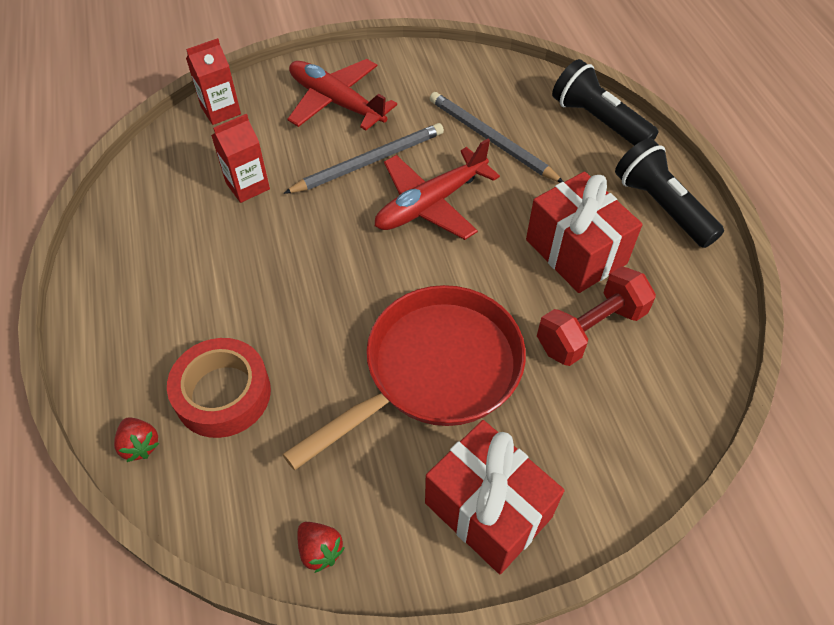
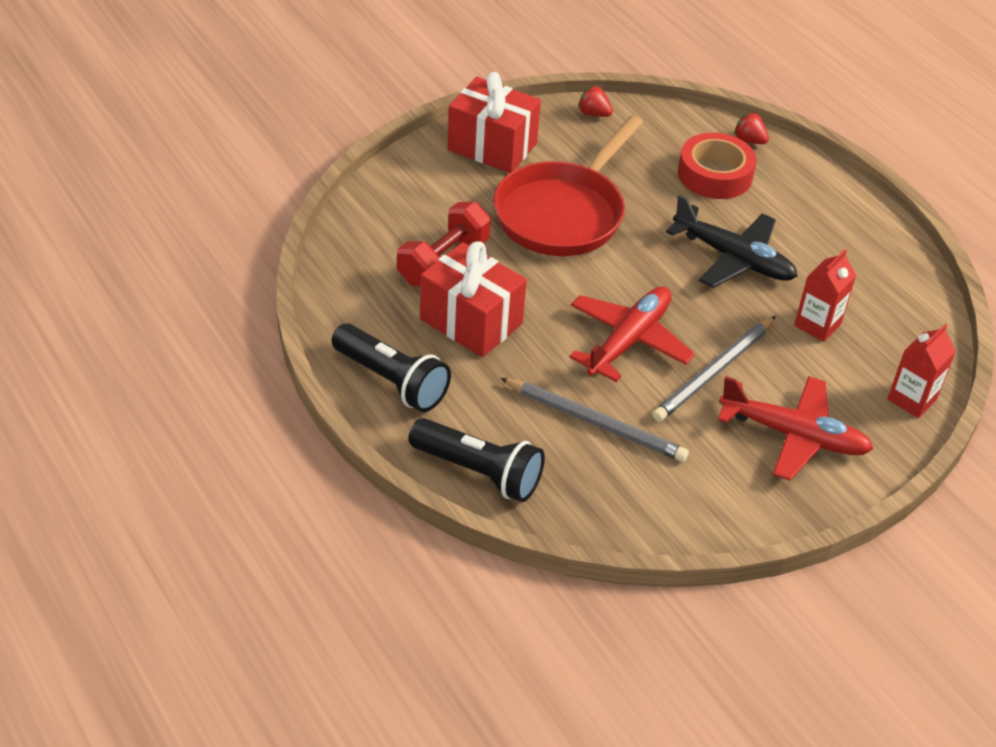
camera: 160 degrees right, 10 degrees down
none -> black plane [666,194,798,288]

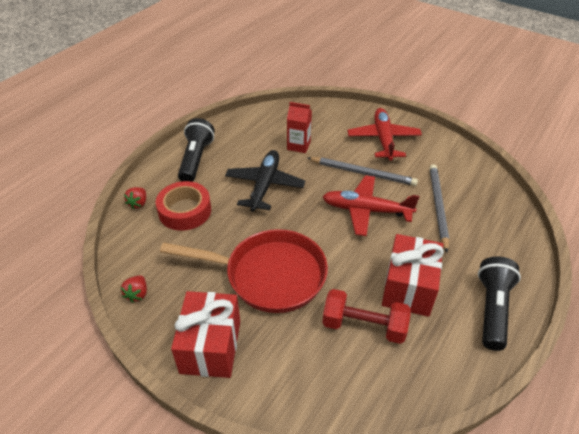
camera: 110 degrees left, 0 degrees up
black flashlight [409,418,545,502] -> black flashlight moved to [178,118,215,182]
red carton [887,324,956,418] -> none

